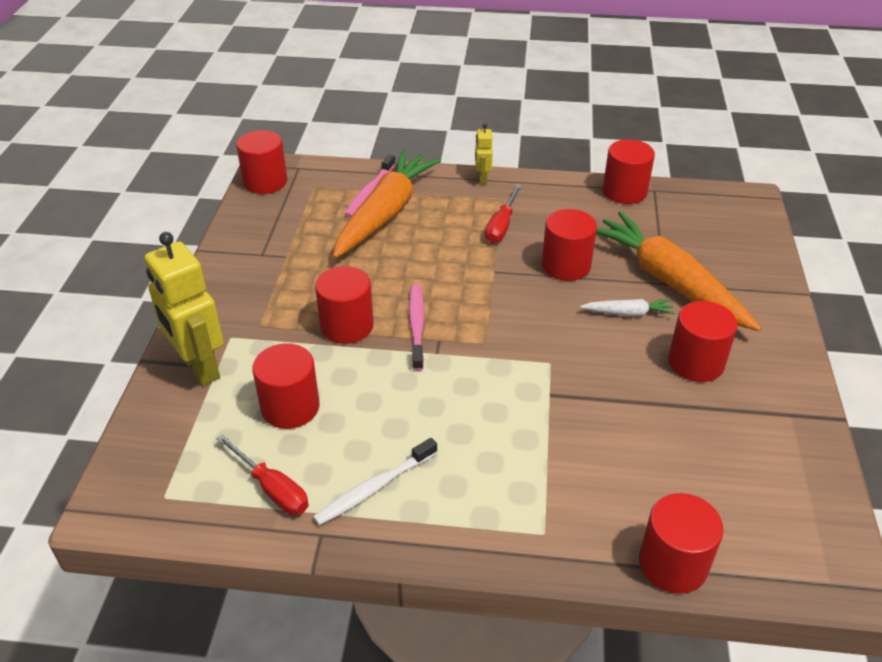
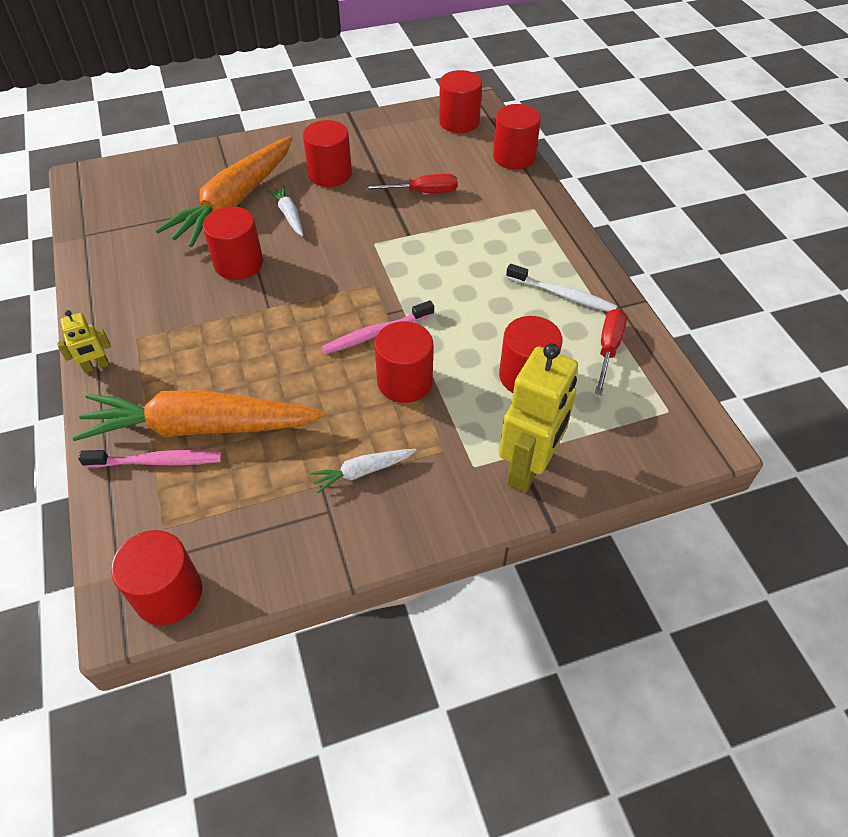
camera: 115 degrees left, 10 degrees up
red screwdriver [485,184,522,243] -> red screwdriver moved to [363,174,457,193]
red cylinder [603,139,655,204] -> red cylinder moved to [439,70,482,133]
none -> white carrot [310,449,417,493]

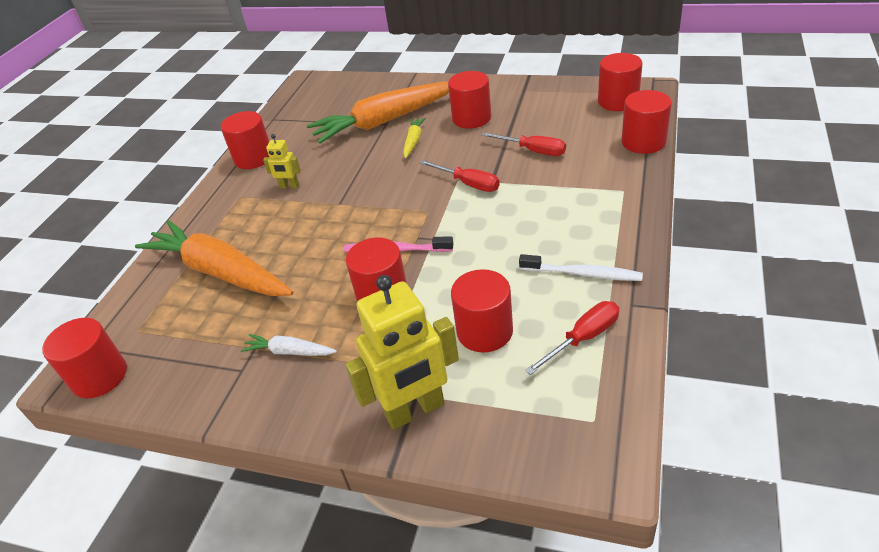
camera: 40 degrees right, 10 degrees down
yellow robot [57,310,111,373] -> yellow robot moved to [263,134,301,188]
pink toothbrush [78,450,222,468] -> none
red cylinder [203,207,263,280] -> red cylinder moved to [221,111,270,169]
white carrot [267,185,303,236] -> yellow carrot [403,117,426,158]
white toothbrush [506,264,617,312] -> white toothbrush turned 45 degrees counterclockwise [519,254,643,281]
none -> red screwdriver [419,160,500,192]

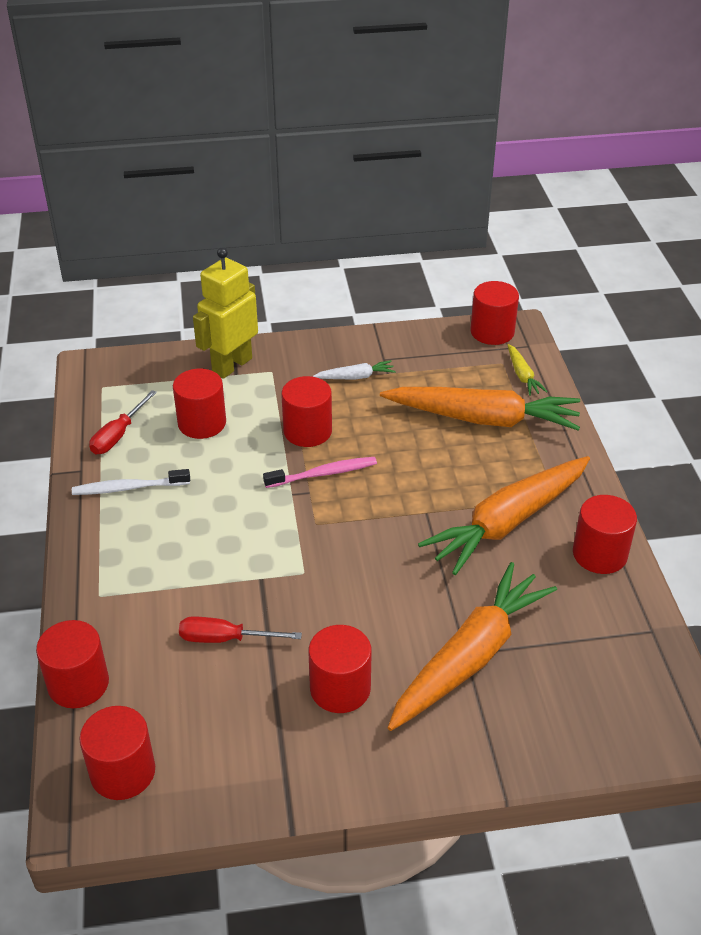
camera: 150 degrees right, 0 degrees up
yellow robot [263,134,301,188] -> orange carrot [418,456,590,575]
yellow carrot [403,117,426,158] -> yellow carrot moved to [508,344,548,396]
red screwdriver [419,160,500,192] -> none

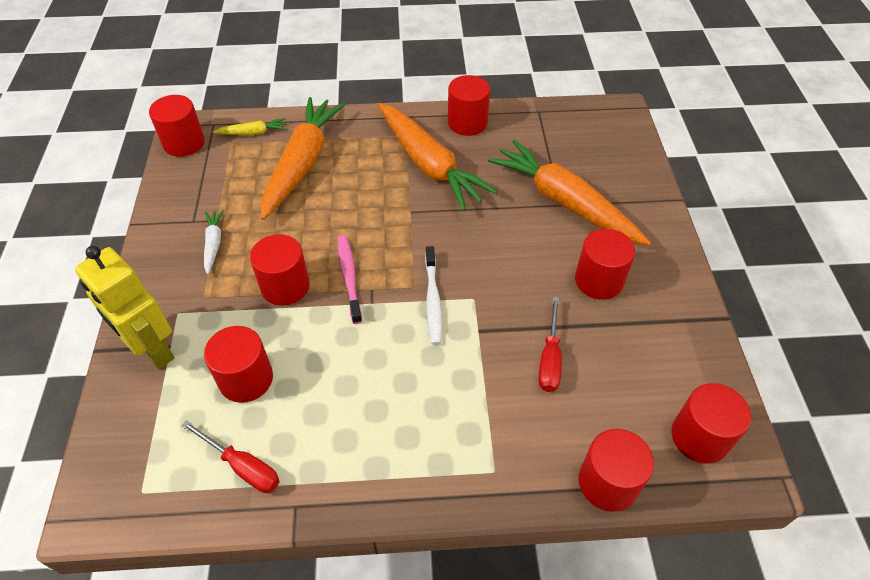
camera: 85 degrees left, 10 degrees up
white toothbrush [72,469,190,495] -> white toothbrush moved to [425,246,442,345]

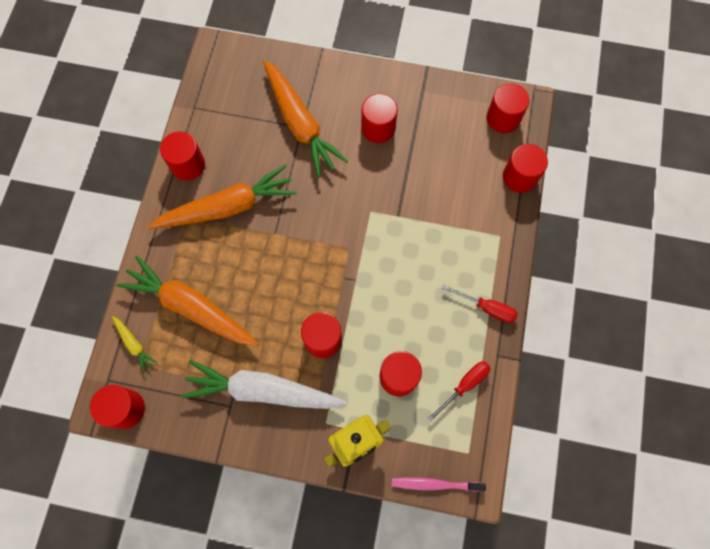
camera: 75 degrees left, 20 degrees up
white carrot [204,210,224,274] -> white carrot [181,360,346,409], size x2.32
yellow carrot [213,118,287,135] -> yellow carrot turned 135 degrees clockwise [112,316,157,373]
pink toothbrush [338,235,362,324] -> pink toothbrush moved to [392,477,486,492]
white toothbrush [425,246,442,345] -> none
orange carrot [488,140,651,246] -> orange carrot turned 90 degrees counterclockwise [263,60,348,177]
red screwdriver [539,297,562,392] -> red screwdriver moved to [442,285,518,323]

